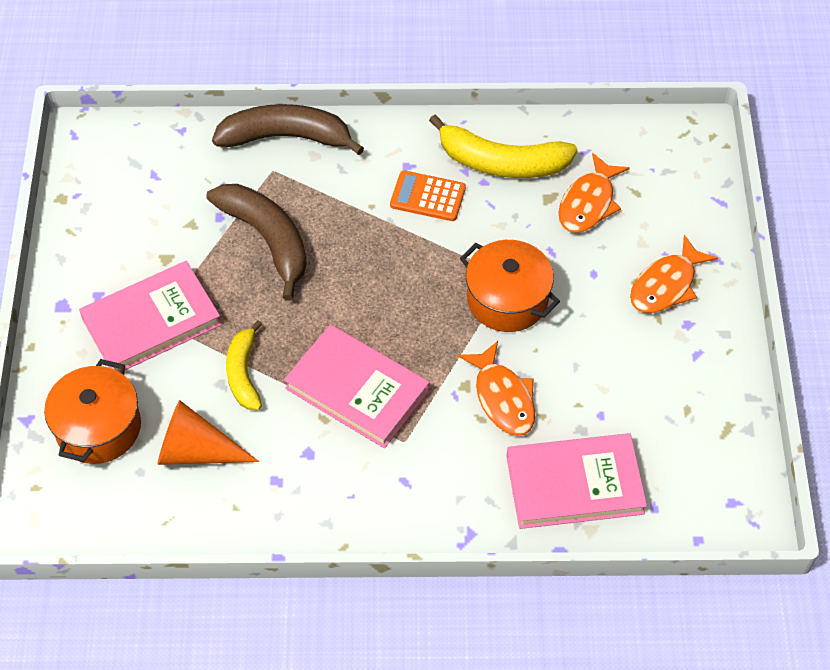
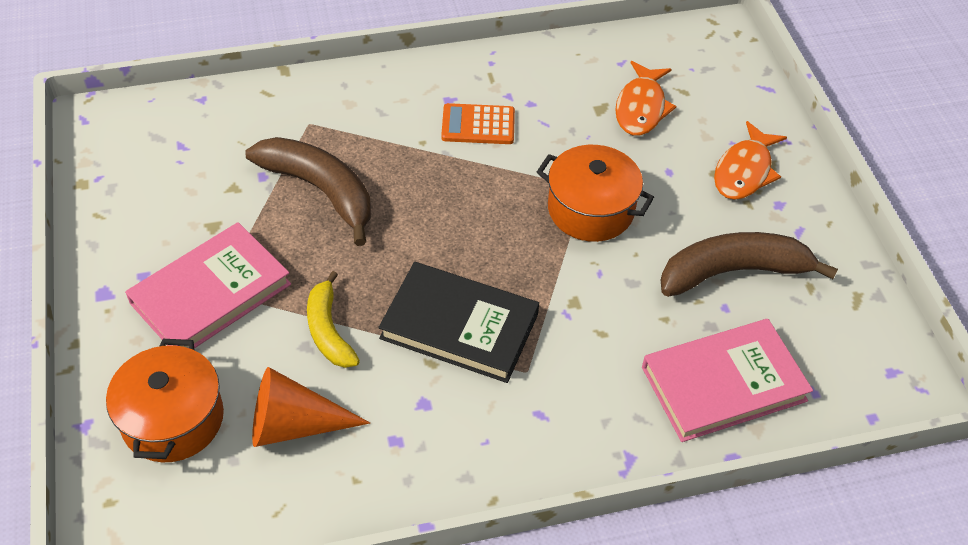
camera: 15 degrees left, 5 degrees down
brown banana [212,104,364,155] -> brown banana moved to [661,232,838,297]
pink book [284,324,429,448] -> black book [378,262,539,383]
yellow banana [429,115,578,178] -> none
orange fish [458,341,535,436] -> none

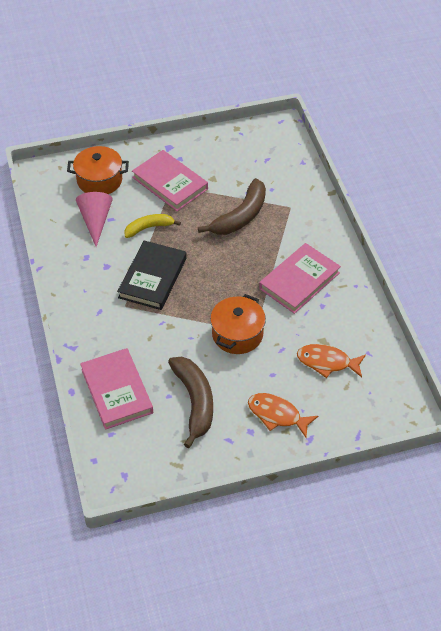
camera: 90 degrees right, 0 degrees up
orange cone [252,367,370,447] -> pink cone [76,192,113,247]
orange calculator [441,103,515,144] -> pink book [259,243,341,314]

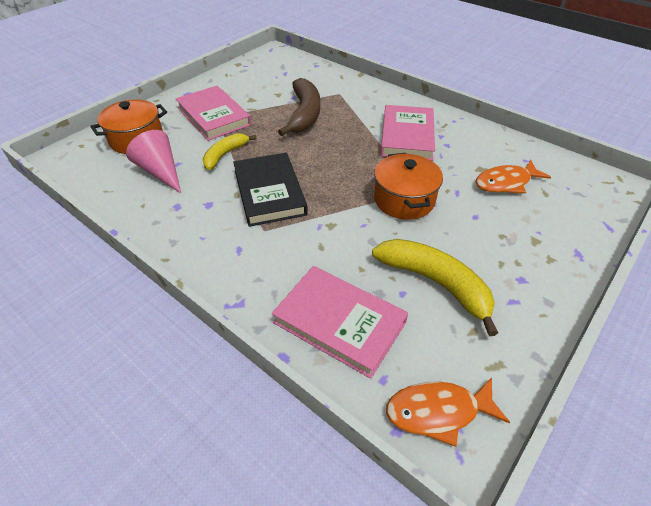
camera: 35 degrees left, 5 degrees down
pink book [132,150,208,211] -> pink book turned 45 degrees clockwise [175,86,251,141]
brown banana [168,356,213,448] -> yellow banana [372,239,498,336]
orange fish [248,393,318,438] -> orange fish moved to [386,378,510,447]

